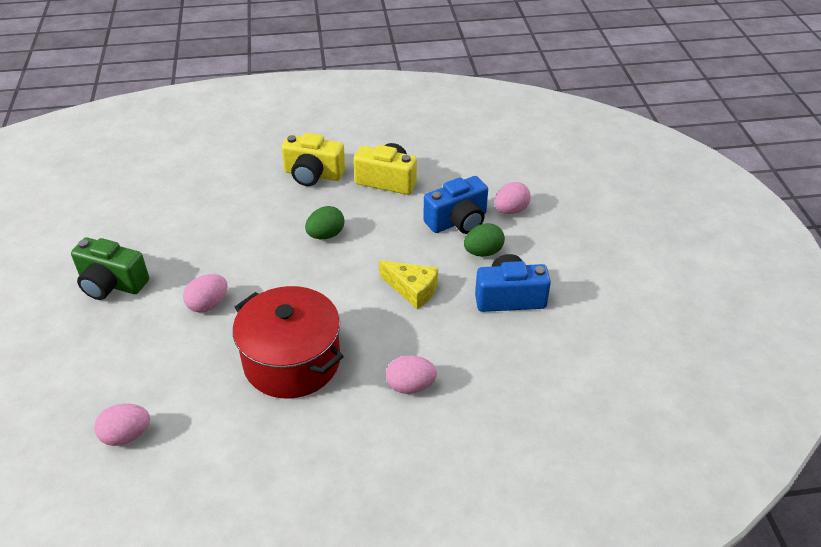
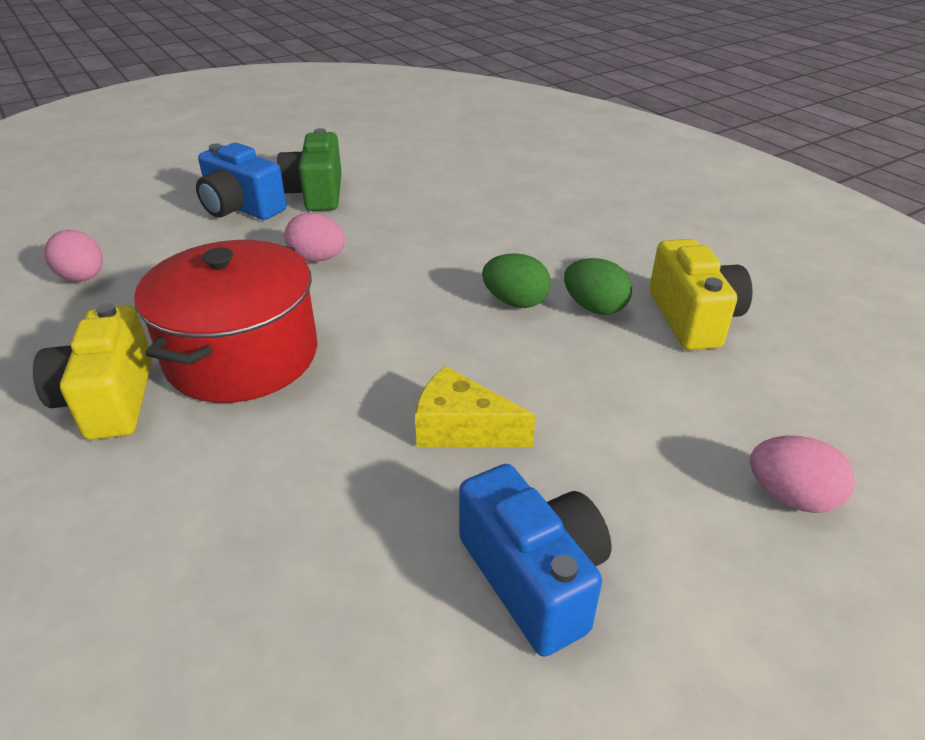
camera: 65 degrees right, 5 degrees down
yellow camera [281,133,345,186] -> yellow camera moved to [33,303,152,440]
yellow cheese [379,260,438,309] -> yellow cheese turned 105 degrees clockwise [415,366,536,447]
pink egg [386,355,437,394] -> none
blue camera [423,176,488,234] -> blue camera moved to [196,143,286,220]
green egg [464,223,505,257] -> green egg moved to [564,258,632,315]

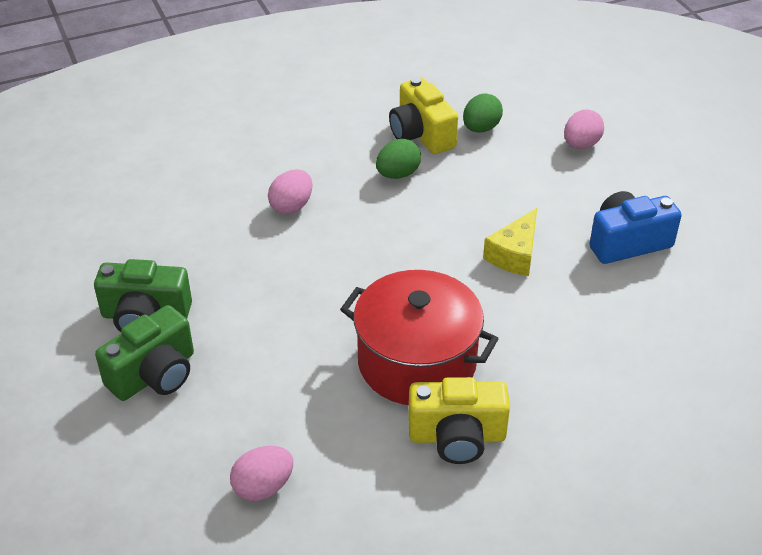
camera: 80 degrees left, 5 degrees up
blue camera [196,143,286,220] -> green camera [95,305,194,401]
pink egg [284,213,345,262] -> pink egg moved to [268,170,313,214]
green egg [482,253,551,308] -> green egg moved to [463,93,503,133]
yellow camera [650,239,753,350] -> yellow camera turned 120 degrees counterclockwise [389,77,458,154]

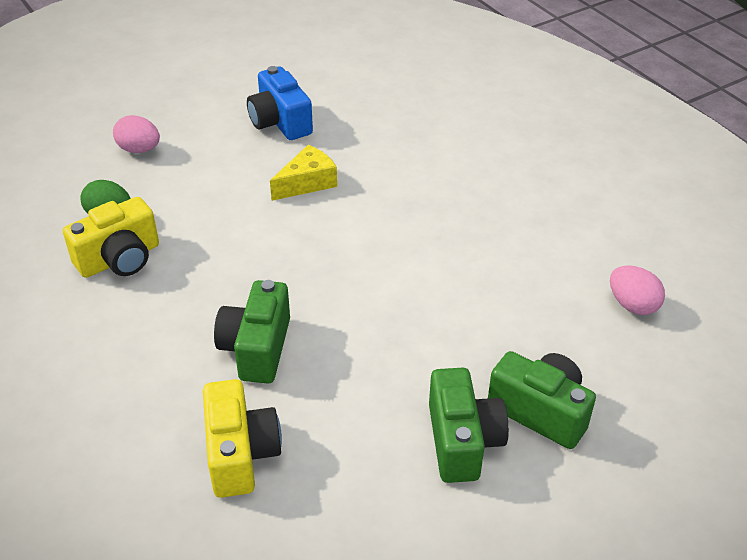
camera: 100 degrees left, 0 degrees up
pink egg [268,170,313,214] -> green camera [214,280,290,384]
red pot [340,270,499,405] -> none
green egg [376,139,421,179] -> none
yellow camera [408,377,510,464] -> yellow camera moved to [203,379,282,498]
yellow cheese [483,208,537,276] -> yellow cheese turned 60 degrees counterclockwise [270,145,337,201]

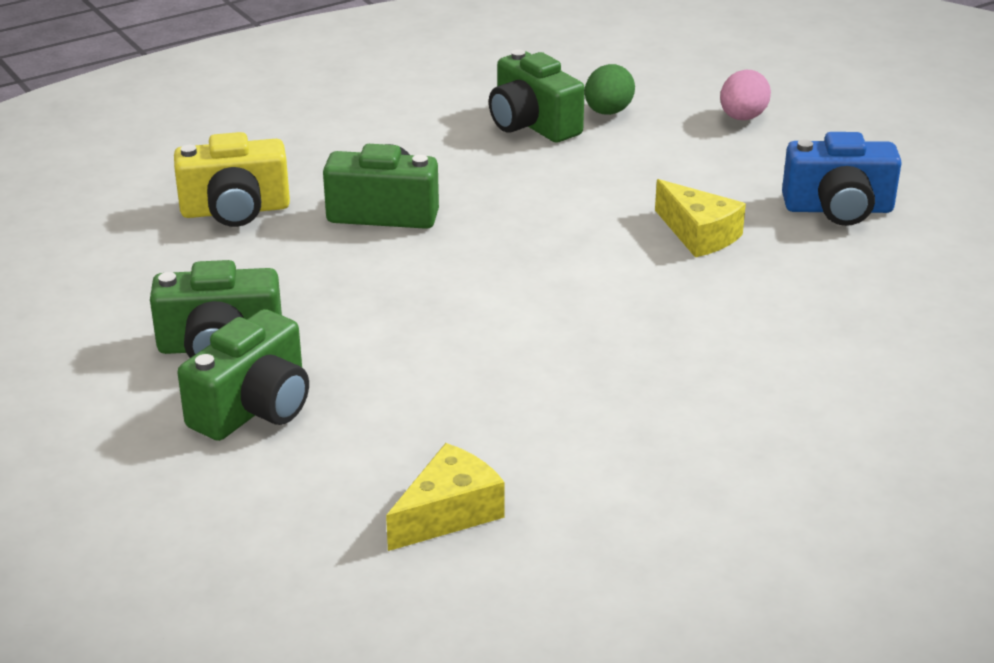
camera: 90 degrees right, 10 degrees down
yellow camera [63,197,159,278] -> green camera [489,49,585,142]
blue camera [247,66,313,140] -> blue camera turned 150 degrees counterclockwise [782,132,902,226]
pink egg [610,265,665,315] -> yellow cheese [386,443,505,551]

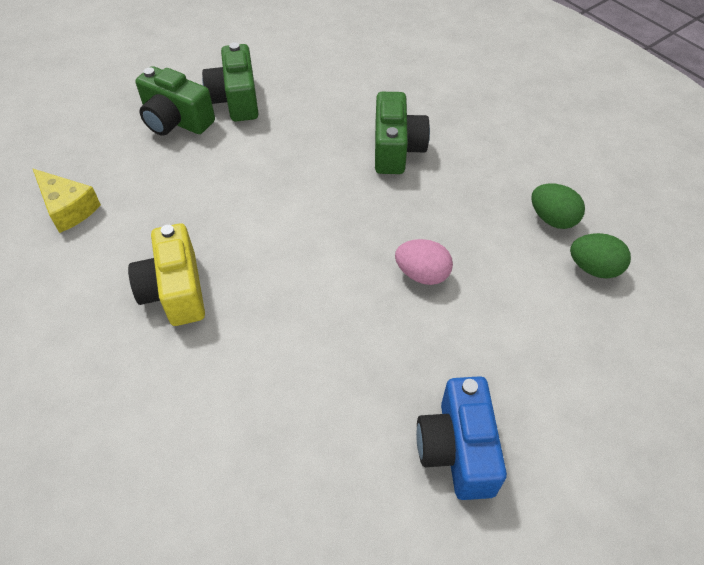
camera: 85 degrees right, 20 degrees up
yellow camera [174,132,290,227] -> yellow camera moved to [128,223,205,326]
green camera [489,49,585,142] -> green egg [531,184,585,229]
yellow cheese [655,179,746,257] -> none
pink egg [720,70,771,120] -> pink egg moved to [395,239,453,285]

